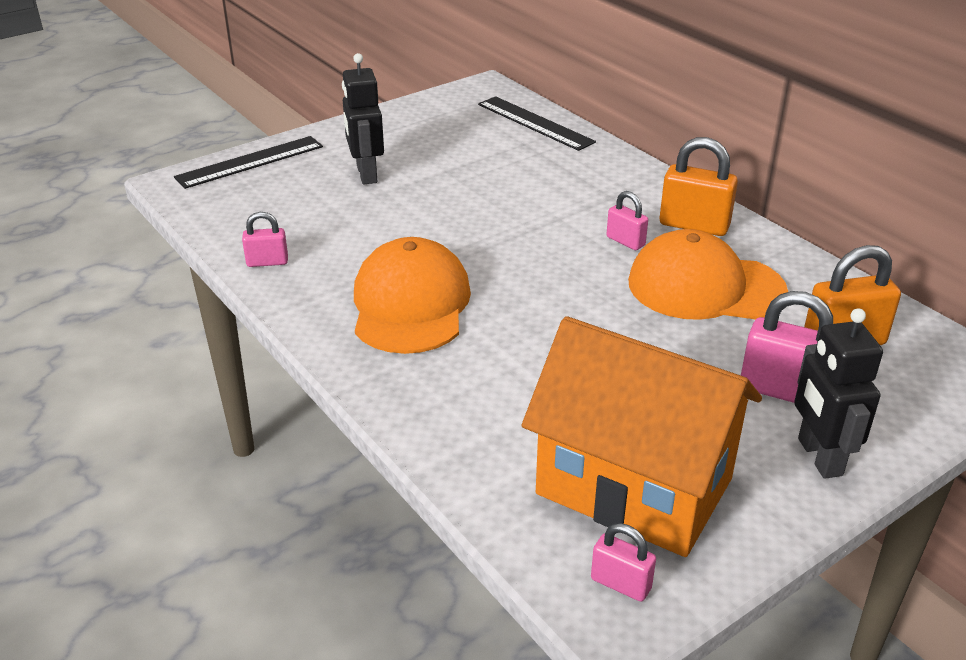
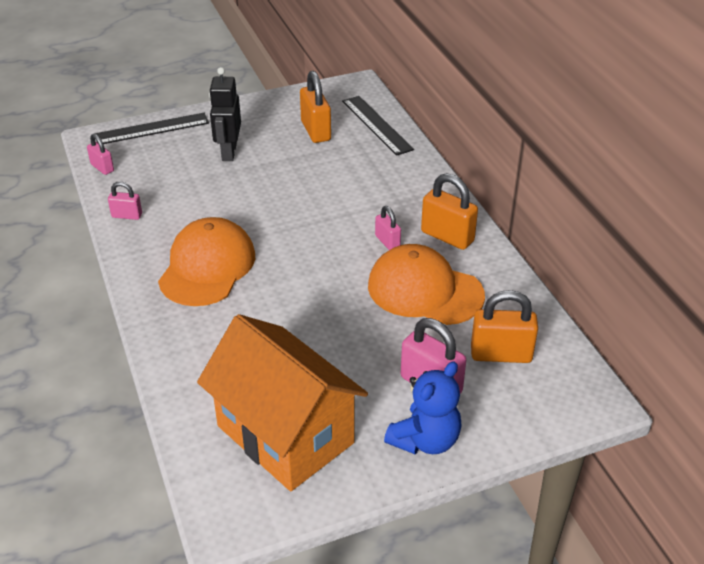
camera: 15 degrees right, 5 degrees up
pink padlock [591,523,656,602] -> pink padlock moved to [87,134,114,175]
black robot [794,308,883,479] -> blue teddy bear [384,361,462,454]
none -> orange padlock [300,71,331,143]

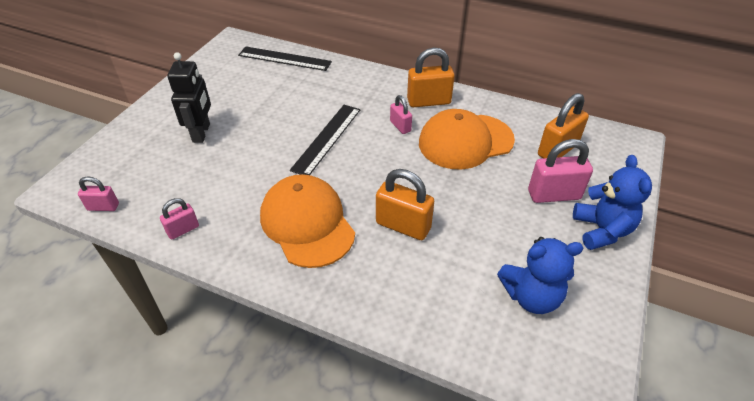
camera: 45 degrees left, 5 degrees up
black ruler [95,113,209,144] -> black ruler moved to [290,105,360,175]
orange house [197,314,368,491] -> blue teddy bear [497,237,583,314]
black robot [209,67,241,161] -> black robot turned 135 degrees counterclockwise [167,52,211,143]
orange padlock [300,71,331,143] -> orange padlock moved to [376,169,434,240]
pink padlock [375,206,401,250] -> pink padlock turned 45 degrees clockwise [390,95,412,134]

